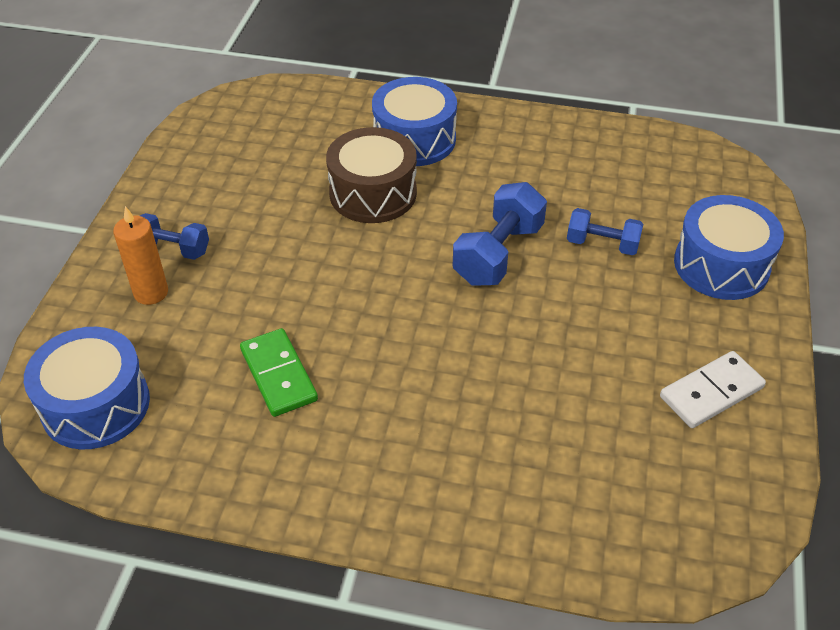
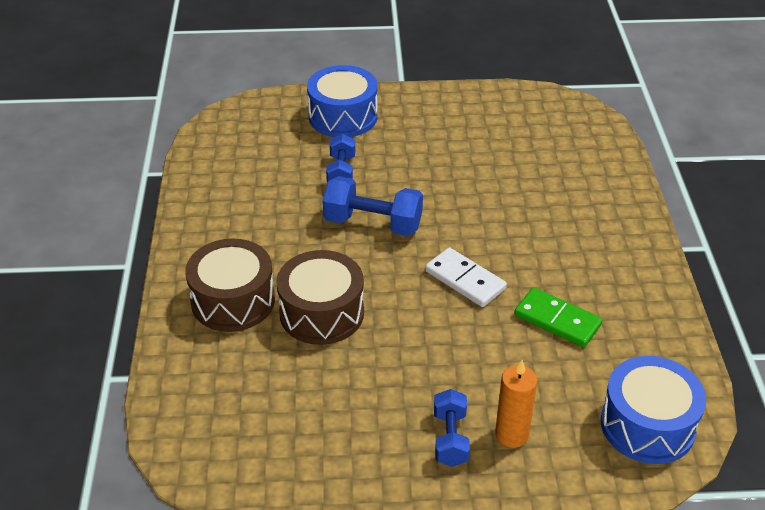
camera: 105 degrees left, 5 degrees down
green domino [240,328,318,417] -> green domino turned 75 degrees clockwise [514,287,602,347]
blue drum [372,77,457,166] -> brown drum [185,238,275,332]
white domino [660,351,766,428] -> white domino moved to [425,247,507,307]

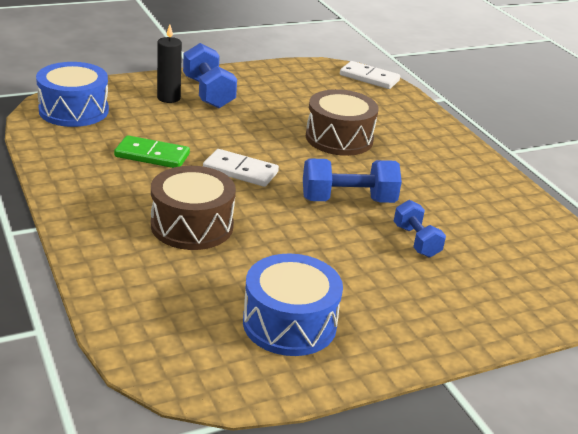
camera: 155 degrees right, 10 degrees down
brown drum [185,238,275,332] -> brown drum moved to [151,166,236,250]
blue drum [307,65,378,137] -> blue drum moved to [243,254,343,356]
blue dumbbell [434,389,470,467] -> blue dumbbell [183,43,237,108], size x1.57
orange candle [495,360,537,448] -> black candle [157,24,182,103]
none -> white domino [340,61,400,89]

